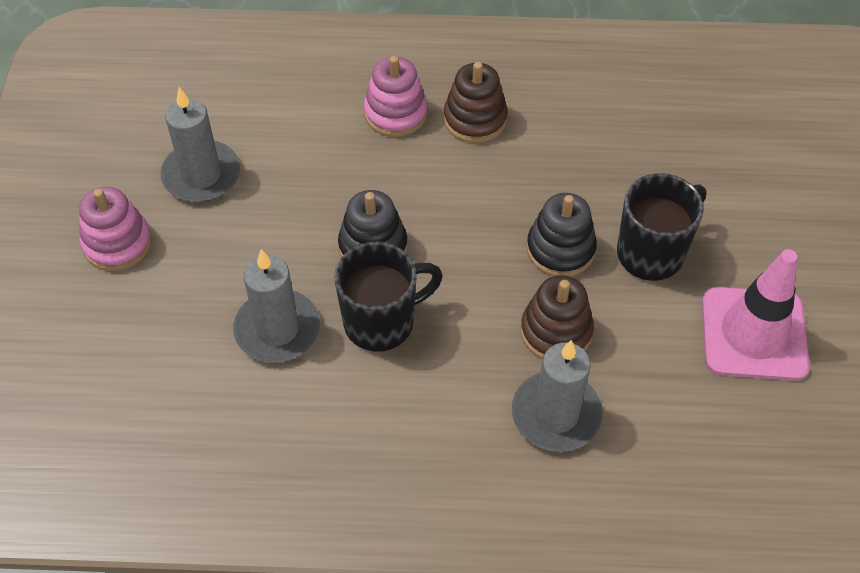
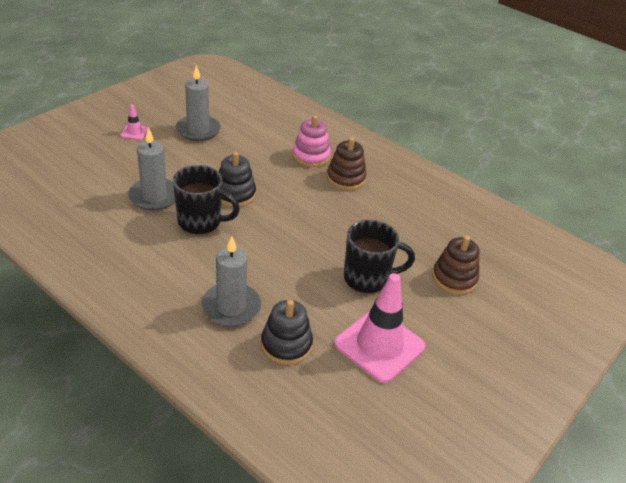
camera: 35 degrees right, 15 degrees down
pink stacking toy [79,187,152,271] -> pink traffic cone [121,104,148,140]
brown stacking toy [521,275,594,359] -> brown stacking toy moved to [432,236,479,295]
black stacking toy [527,193,597,276] -> black stacking toy moved to [261,300,313,365]

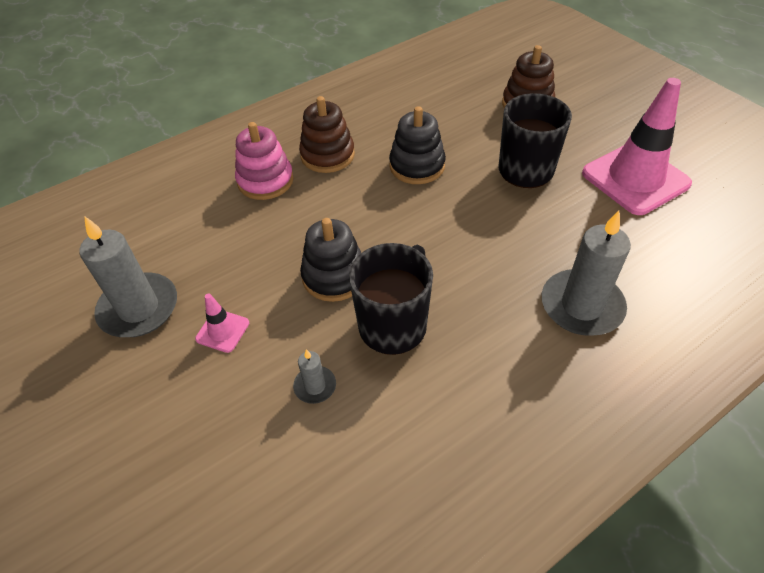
camera: 70 degrees left, 10 degrees up
pink traffic cone [121,104,148,140] -> pink traffic cone moved to [195,293,249,353]
grey candle [128,127,175,211] -> grey candle [293,349,336,404], size x0.48
black stacking toy [261,300,313,365] -> black stacking toy moved to [389,106,446,184]

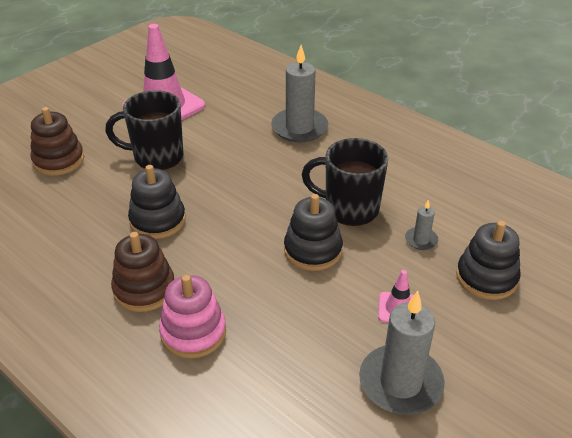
camera: 105 degrees left, 10 degrees down
none -> black stacking toy [456,221,521,300]

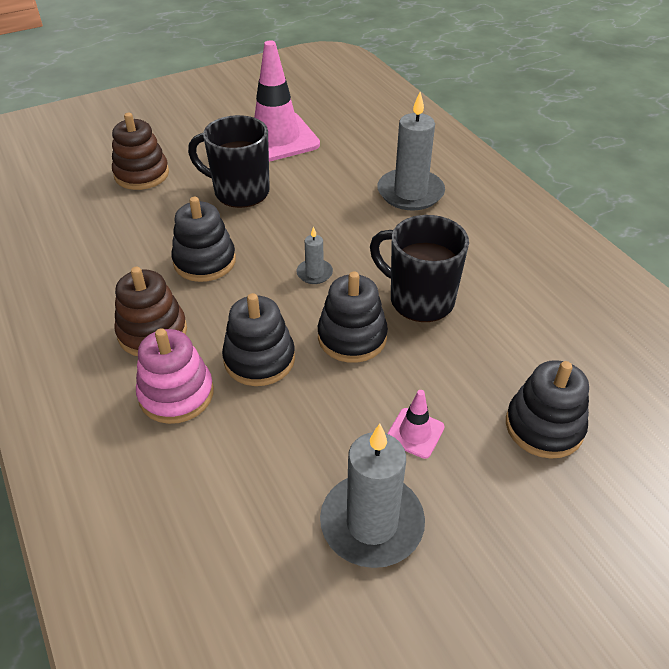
camera: 20 degrees right, 5 degrees up
grey candle [405,200,438,250] -> grey candle moved to [296,226,333,284]
none -> black stacking toy [222,293,295,386]

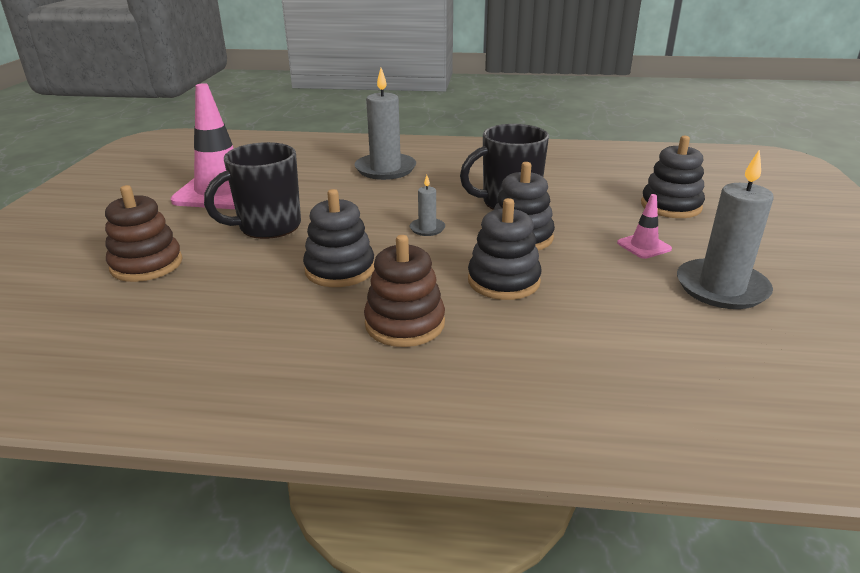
camera: 55 degrees left, 15 degrees down
pink stacking toy [136,328,214,424] -> none

